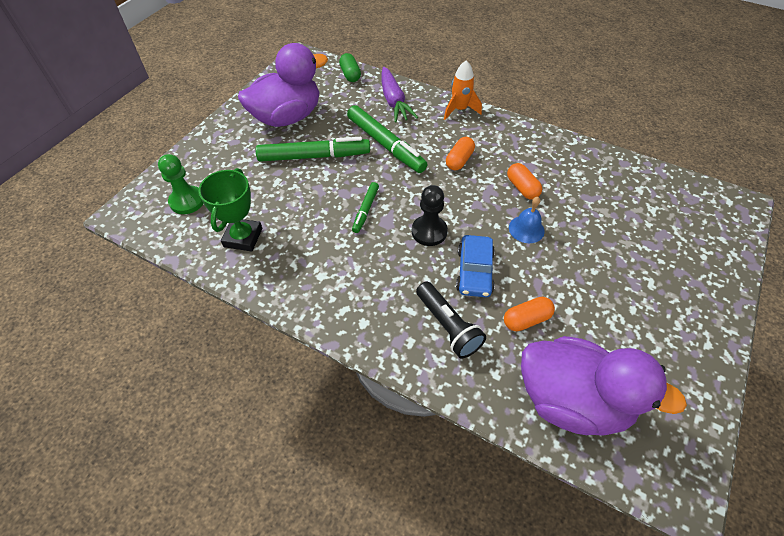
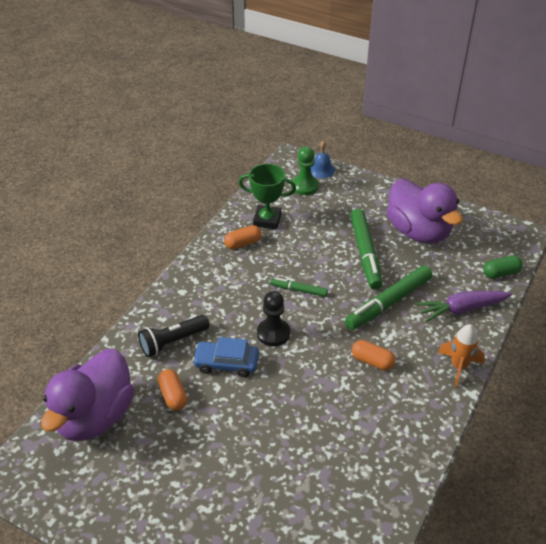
camera: 90 degrees right, 10 degrees down
orange capsule [507,163,542,199] -> orange capsule moved to [224,225,262,249]
blue bell [509,197,545,243] -> blue bell moved to [311,141,335,178]

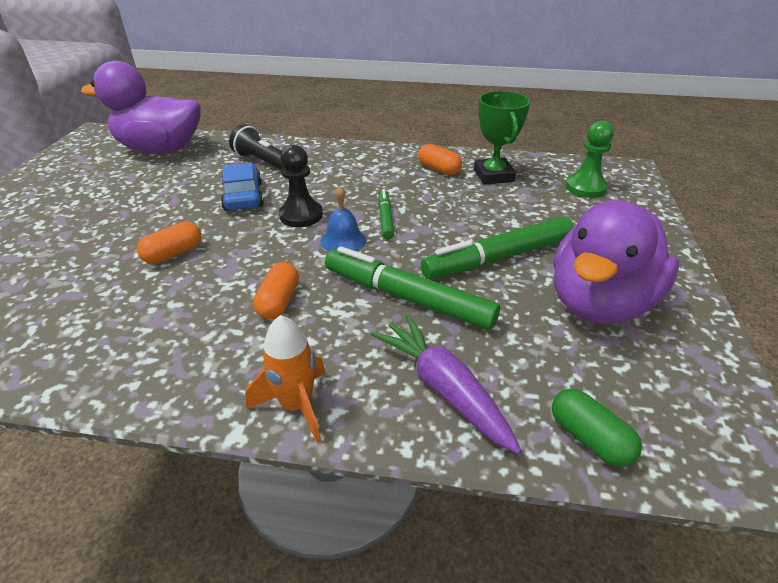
camera: 70 degrees right, 5 degrees down
orange capsule [158,369,187,411] -> orange capsule moved to [137,222,201,264]
blue bell [311,141,335,178] -> blue bell moved to [320,186,366,252]

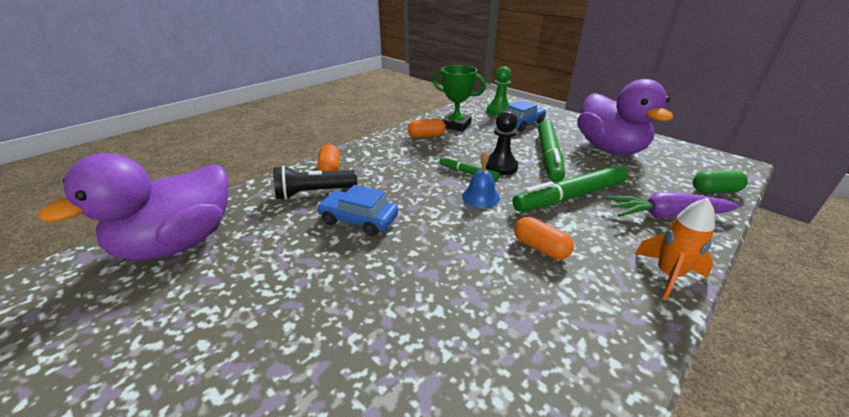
camera: 55 degrees left, 5 degrees down
orange capsule [137,222,201,264] -> orange capsule moved to [317,144,340,172]
black pawn [279,145,323,227] -> black pawn moved to [486,110,518,175]
none -> blue car [506,100,546,131]

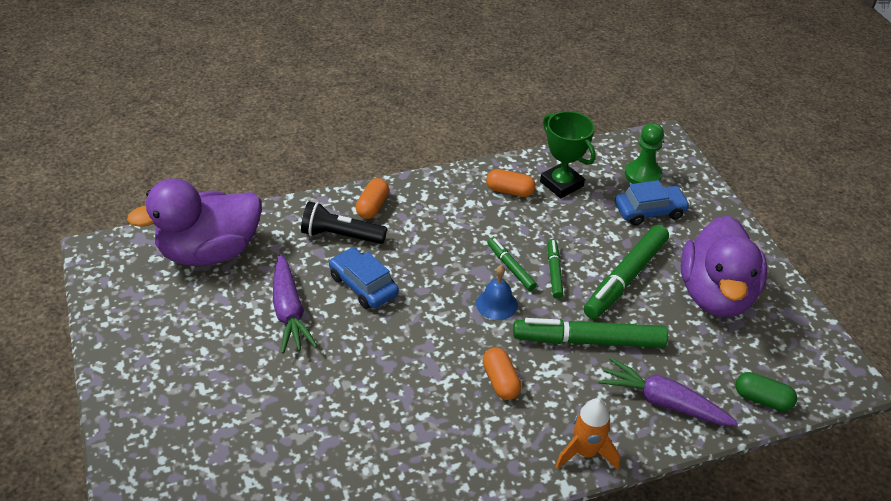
camera: 25 degrees right, 10 degrees up
black pawn [486,110,518,175] -> green marker [548,239,564,299]
none -> purple carrot [273,254,317,354]

